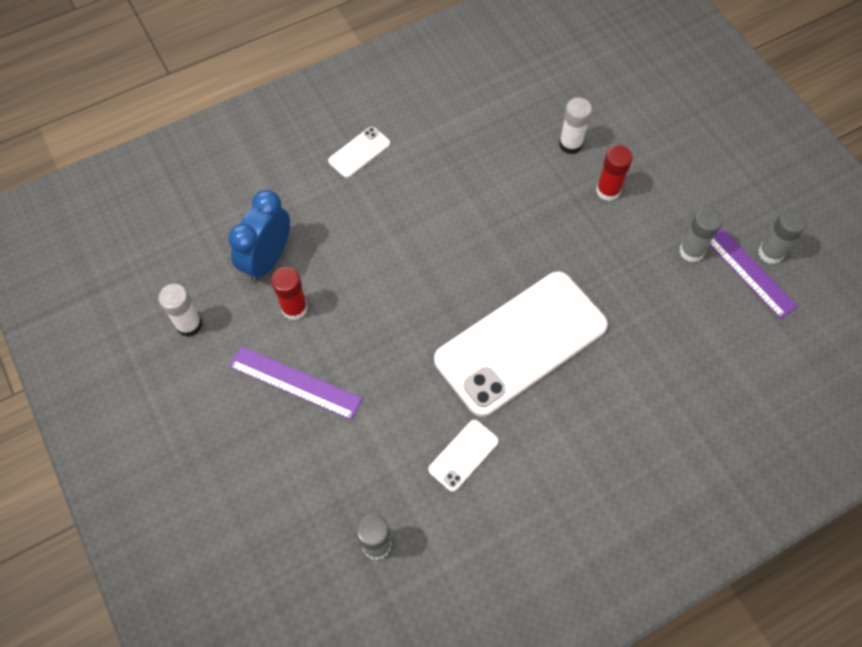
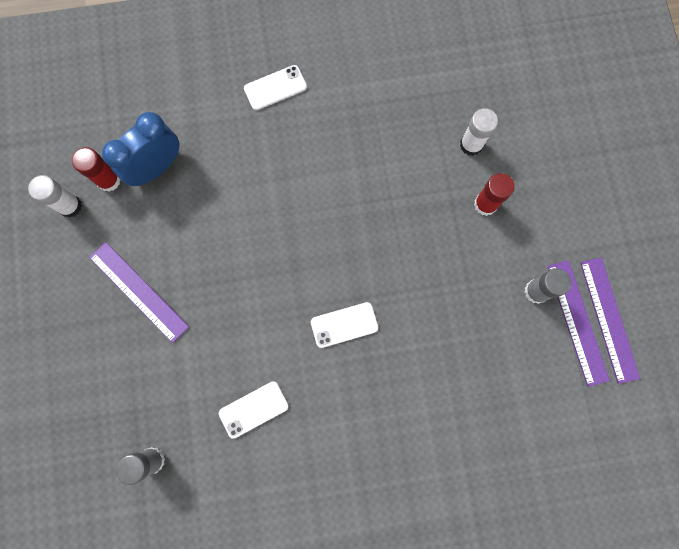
camera: 20 degrees right, 15 degrees up
red glue stick [271,267,308,320] -> red glue stick moved to [72,147,120,192]
white phone [434,272,608,417] -> white phone [311,302,378,348], size x0.41
grey glue stick [758,209,807,264] -> purple ruler [580,257,640,384]

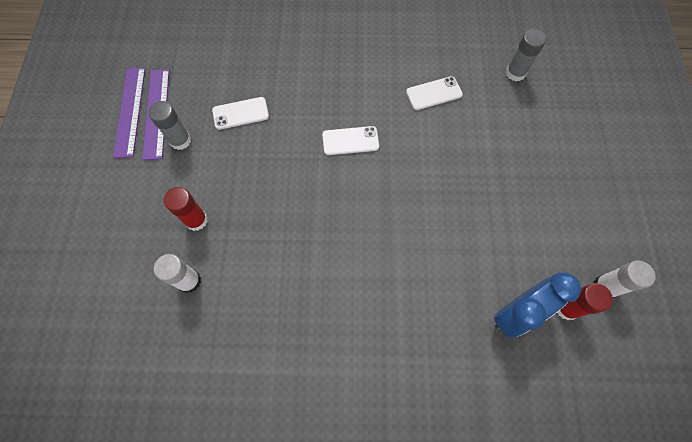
camera: 170 degrees left, 10 degrees down
purple ruler [89,242,189,343] -> none
white phone [244,65,307,110] -> white phone moved to [212,97,269,130]

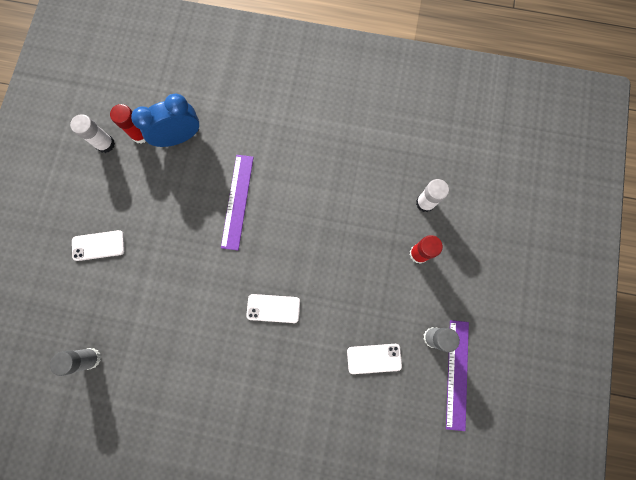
camera: 170 degrees left, 10 degrees up
purple ruler [113,68,145,158] -> purple ruler moved to [221,155,254,250]
white phone [406,76,463,110] -> white phone moved to [72,230,125,261]

